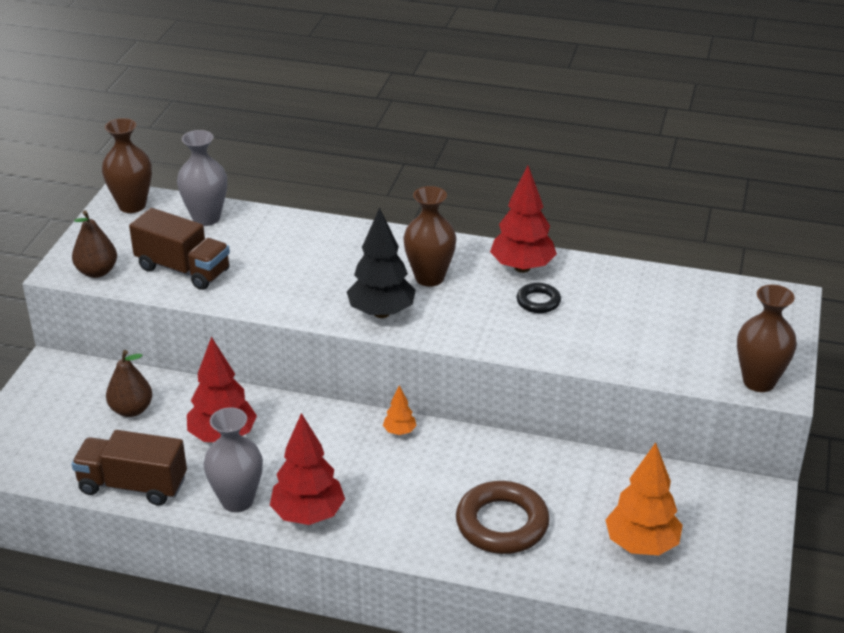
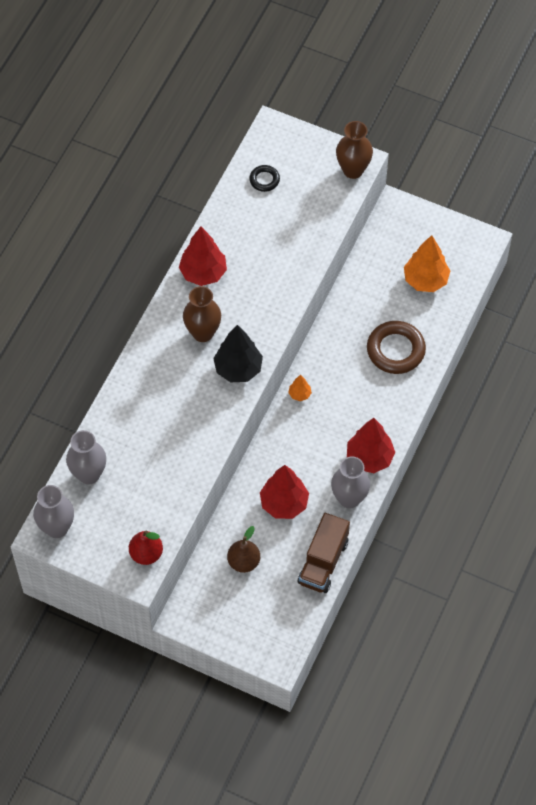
camera: 80 degrees left, 25 degrees up
brown pear [72,210,117,278] -> red pear [129,530,163,565]
brown vase [102,118,152,213] -> grey vase [33,485,74,538]
brown truck [129,208,230,290] -> none
black ring [517,283,561,313] -> black ring moved to [249,165,280,192]

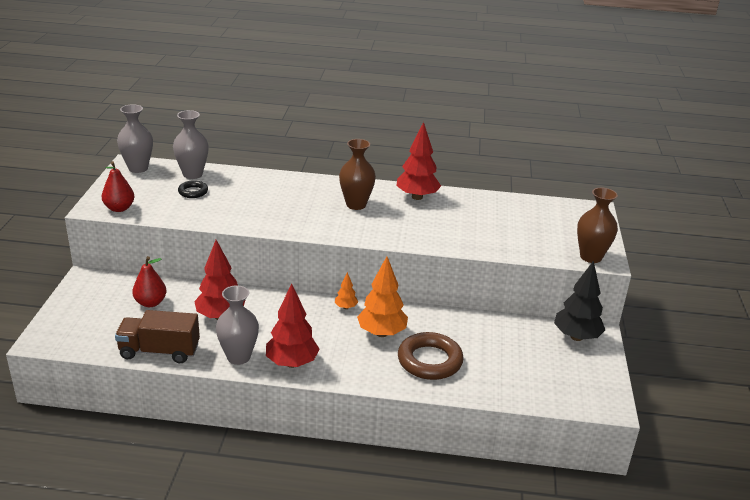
camera: 70 degrees right, 30 degrees down
black tree [213,325,263,382] -> black tree moved to [554,261,605,341]
brown pear [227,526,260,573] -> red pear [132,256,166,307]
black ring [249,165,280,192] -> black ring moved to [178,180,208,198]
orange tree [404,235,450,292] -> orange tree moved to [357,256,408,337]

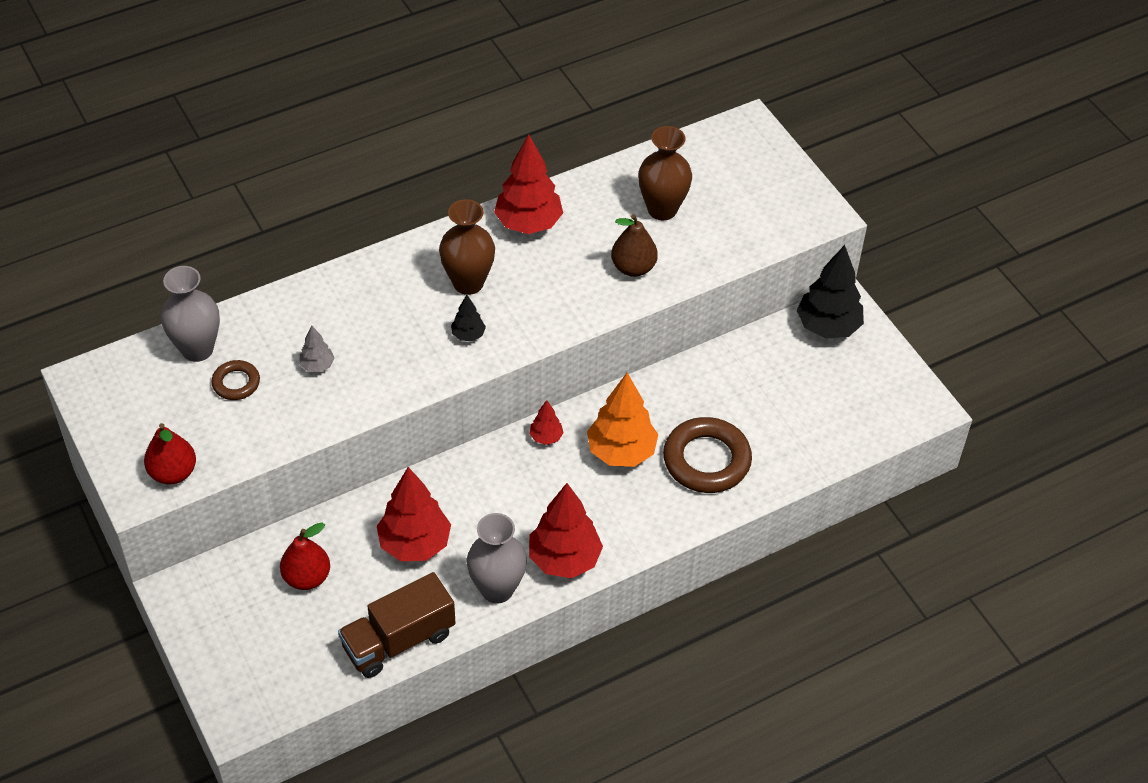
camera: 35 degrees left, 20 degrees up
grey vase [117,104,153,173] -> none
black ring [178,180,208,198] -> brown ring [211,360,260,400]
orange tree [335,272,358,309] -> red tree [529,400,564,445]
brown vase [577,188,618,263] -> brown vase moved to [638,126,692,220]
none -> grey tree [299,325,334,372]
none -> black tree [451,295,486,341]
none -> brown pear [611,214,658,277]

